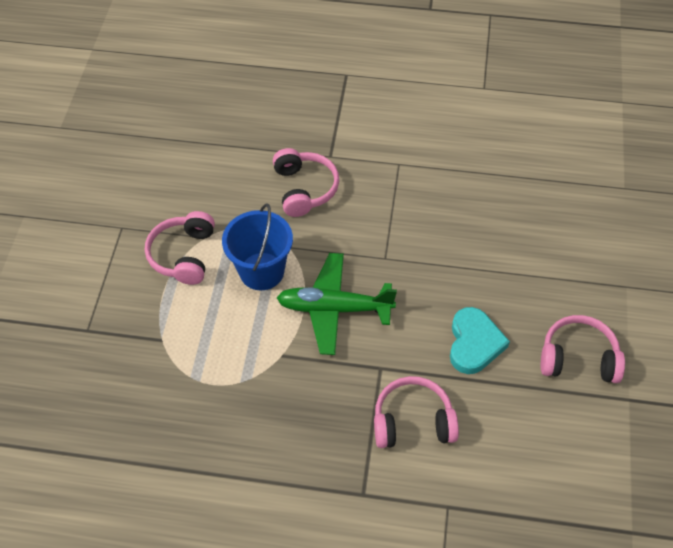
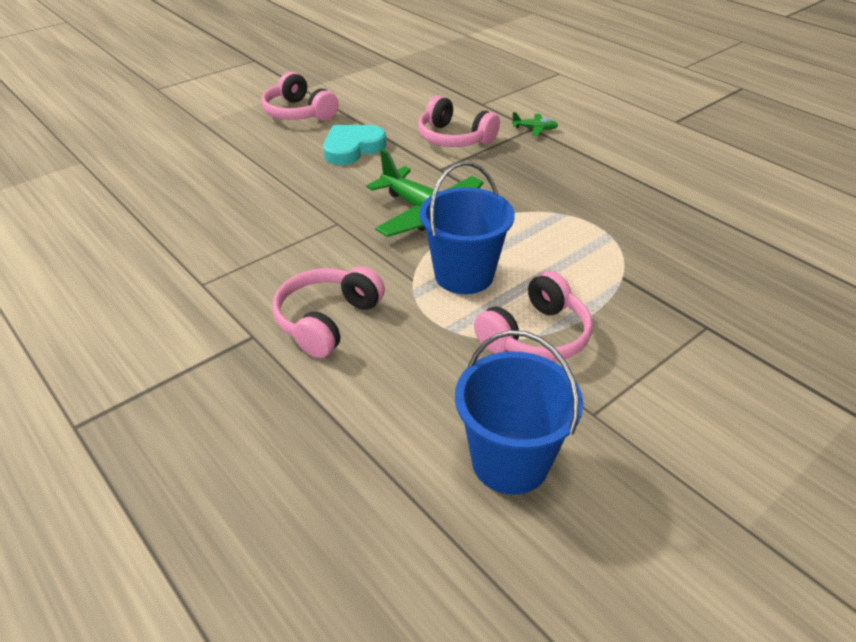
camera: 140 degrees left, 15 degrees down
none -> blue bucket [455,330,583,495]
none -> green plane [512,112,558,136]

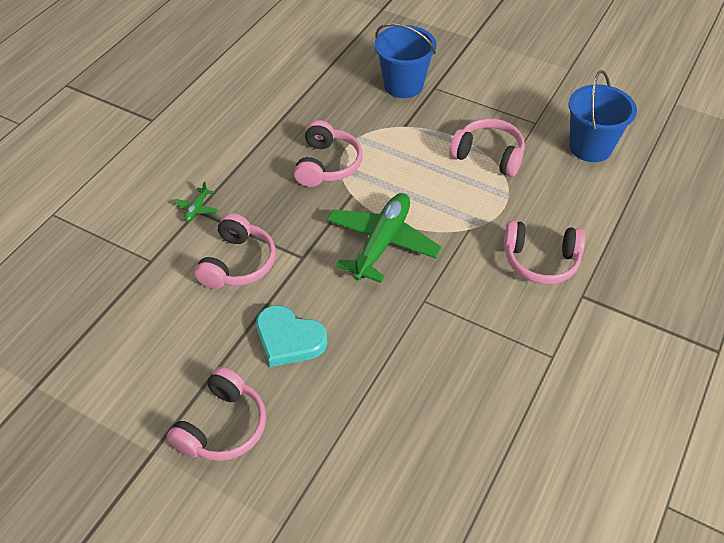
camera: 110 degrees left, 10 degrees up
blue bucket [419,161,515,294] -> blue bucket moved to [375,23,437,98]
green plane [512,112,558,136] -> green plane turned 150 degrees counterclockwise [174,181,218,222]
none -> pink headphones [294,120,363,187]

